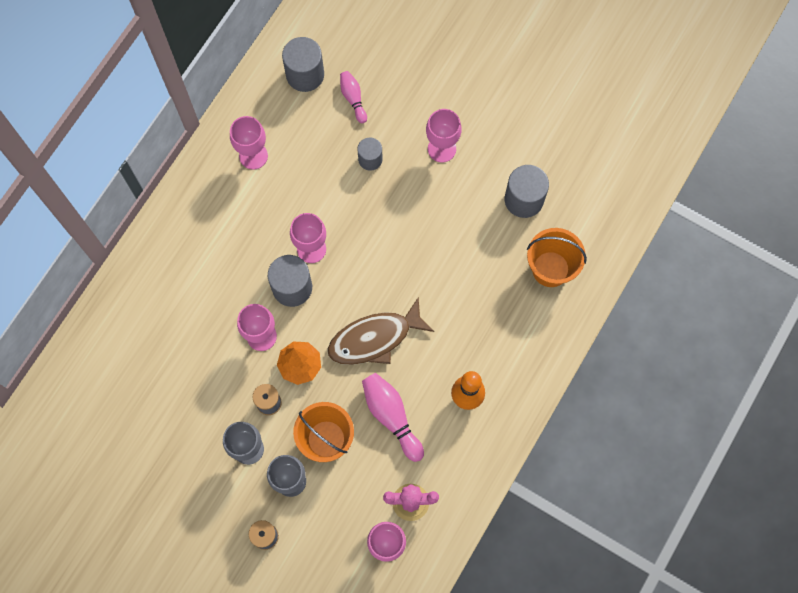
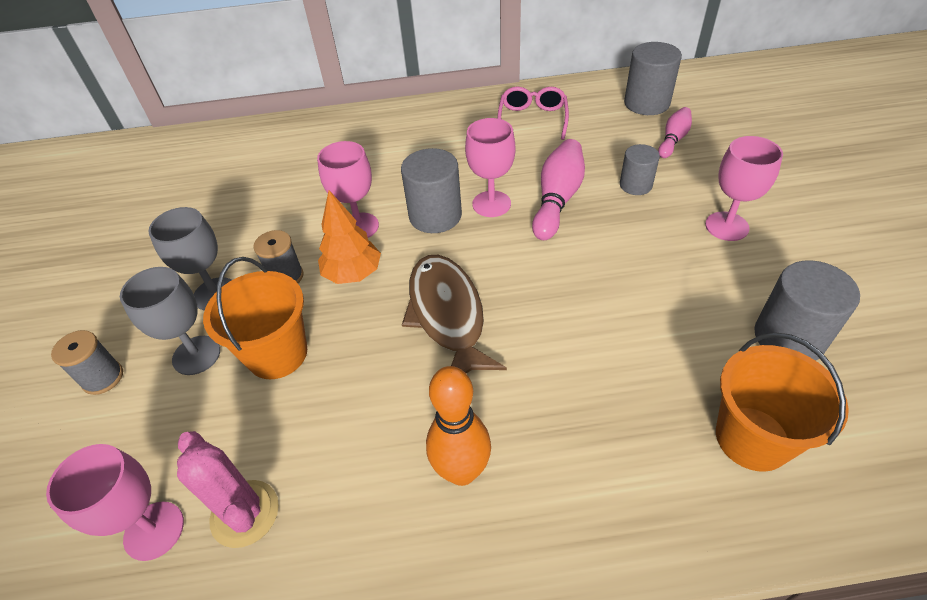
camera: 55 degrees right, 25 degrees down
pink goblet [230,116,268,170] -> pink glasses [498,86,569,140]
brown fish [328,297,435,365] -> brown fish turned 45 degrees clockwise [402,255,507,374]
pink bowling pin [362,373,424,462] -> pink bowling pin moved to [532,139,585,240]

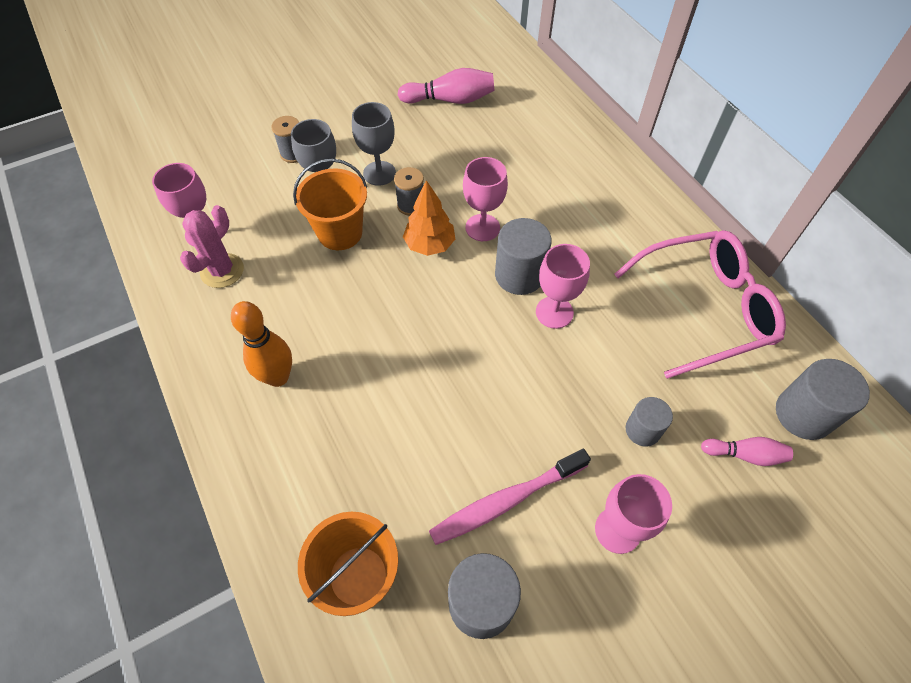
camera: 65 degrees right, 10 degrees up
brown fish [402,255,507,374] -> none
pink glasses [498,86,569,140] -> pink glasses [614,230,786,379], size x1.81
pink bowling pin [532,139,585,240] -> pink bowling pin moved to [398,68,495,104]
none -> pink toothbrush [429,449,591,545]

